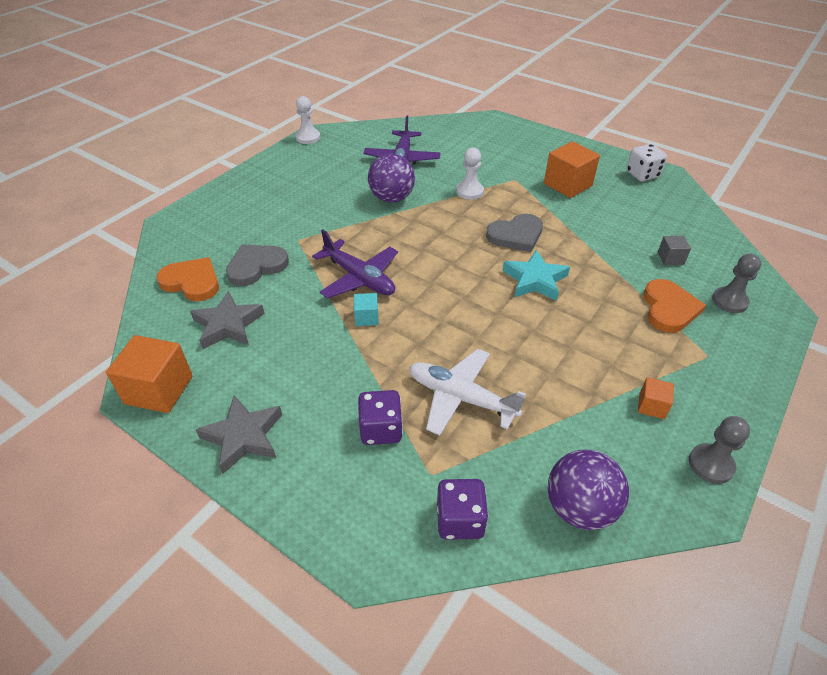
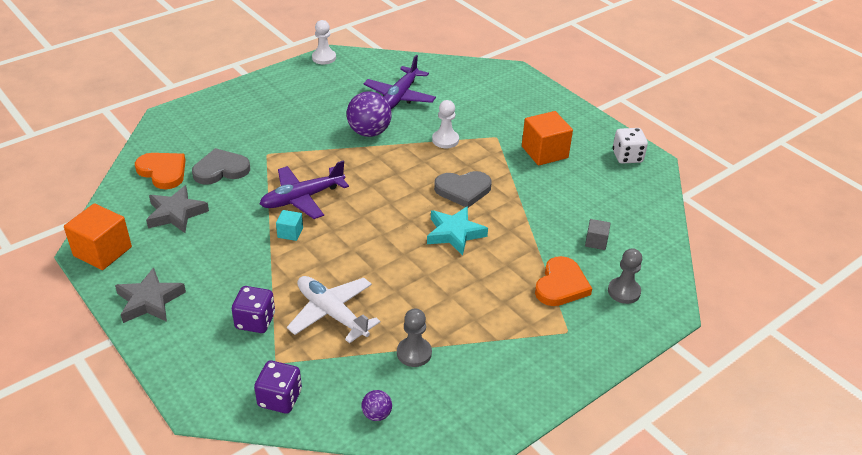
camera: 15 degrees right, 5 degrees down
purple plane [312,230,398,298] -> purple plane turned 90 degrees clockwise [260,160,349,219]
purple ball [548,449,629,530] -> purple ball [361,390,392,421], size x0.49
orange cube [638,377,674,419] -> none
grey pawn [689,416,750,484] -> grey pawn moved to [397,309,432,367]

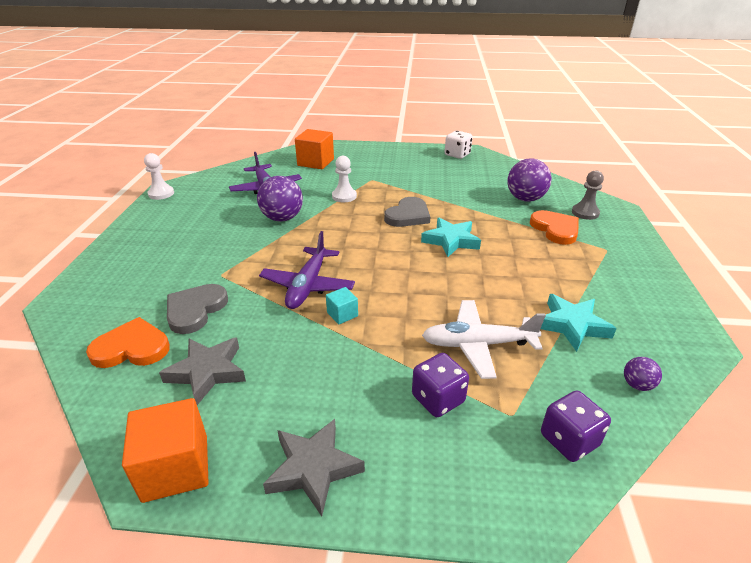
camera: 45 degrees left, 5 degrees down
grey pawn [397,309,432,367] -> turquoise star [540,294,617,352]
orange cube [522,111,573,166] -> orange cube moved to [295,129,334,169]
grey cube [585,219,611,250] -> purple ball [507,158,552,202]

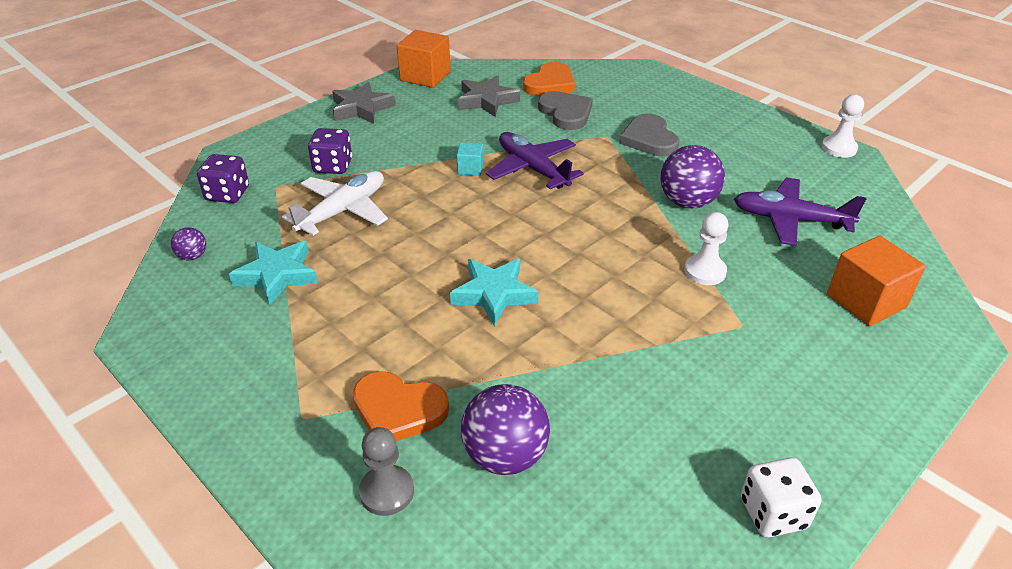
camera: 130 degrees right, 5 degrees up
grey heart [384,197,430,227] -> grey heart moved to [619,114,679,157]

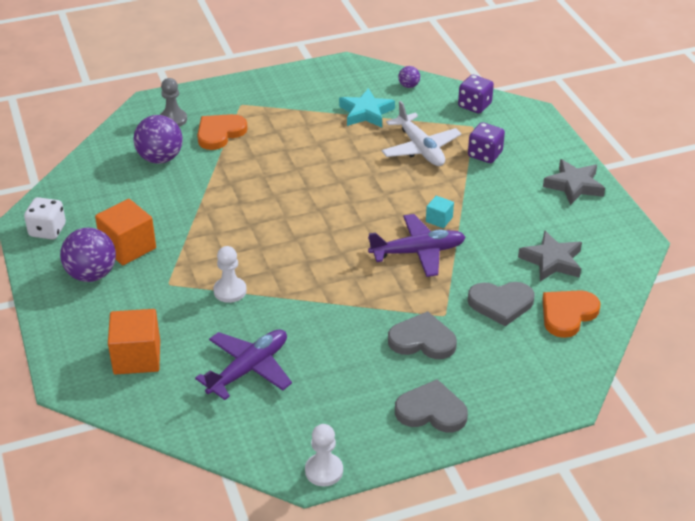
camera: 115 degrees right, 0 degrees up
orange cube [397,30,451,88] -> orange cube moved to [95,199,156,265]
turquoise star [450,259,539,326] -> none
orange heart [523,62,576,96] -> orange heart turned 75 degrees clockwise [542,290,600,338]
purple ball [660,145,725,208] -> purple ball moved to [60,228,116,282]
none -> grey heart [395,379,468,432]

